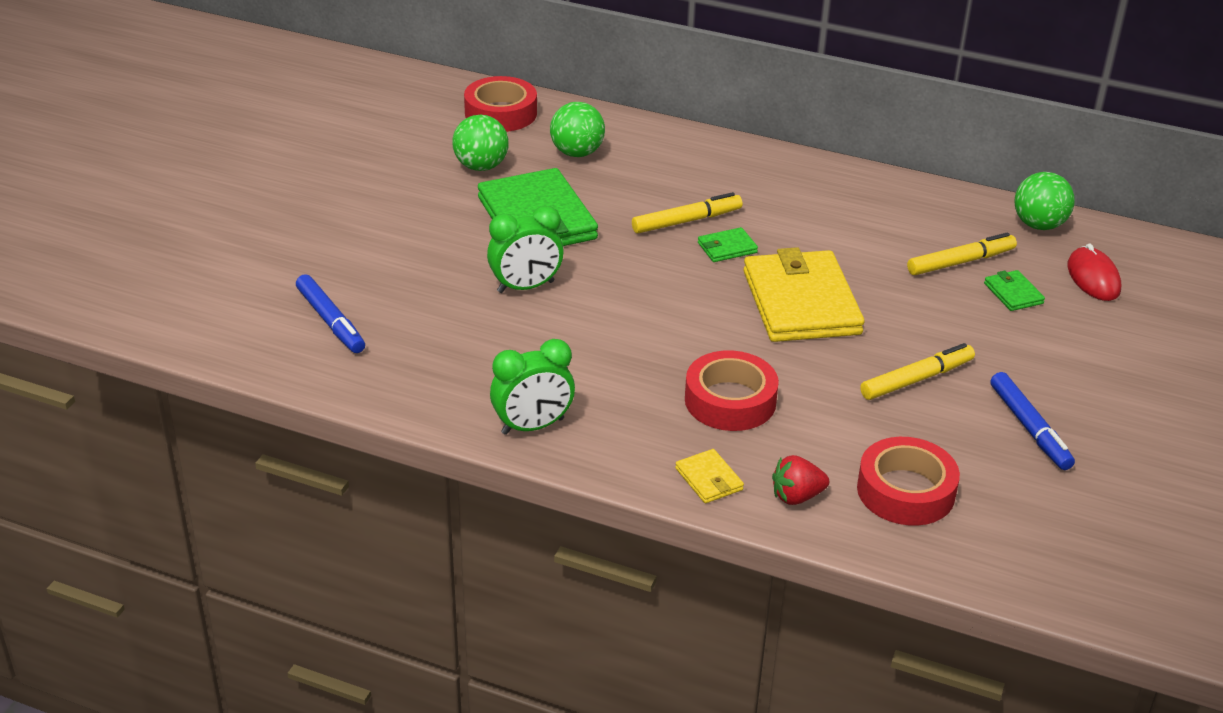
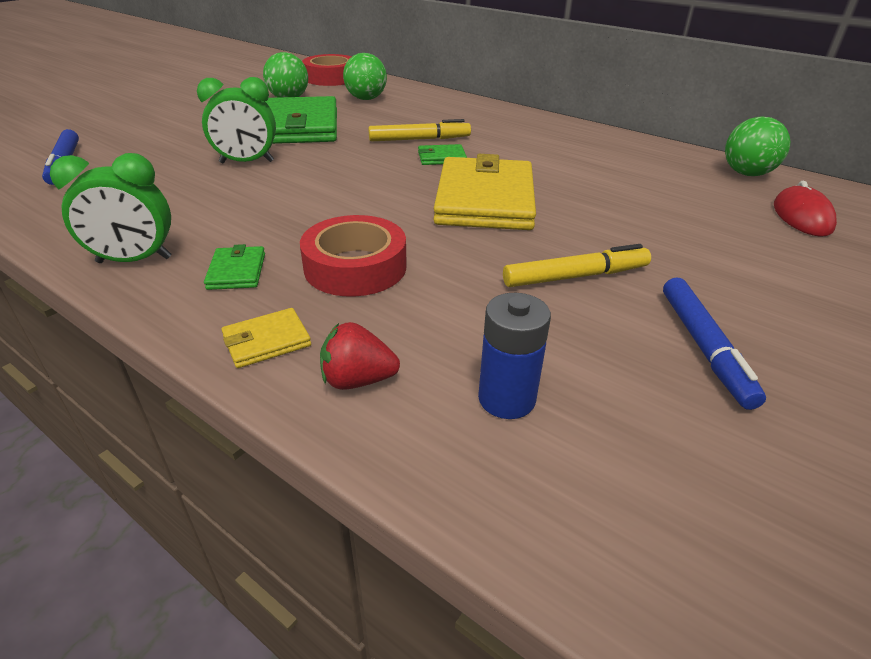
camera: 15 degrees right, 0 degrees up
yellow wallet [675,449,744,503] -> yellow wallet turned 75 degrees clockwise [221,308,311,368]
red tape [857,437,960,526] -> blue battery [478,293,551,419]
yellow marker [907,232,1017,275] -> none
green wallet [984,270,1045,311] -> green wallet moved to [204,244,265,290]

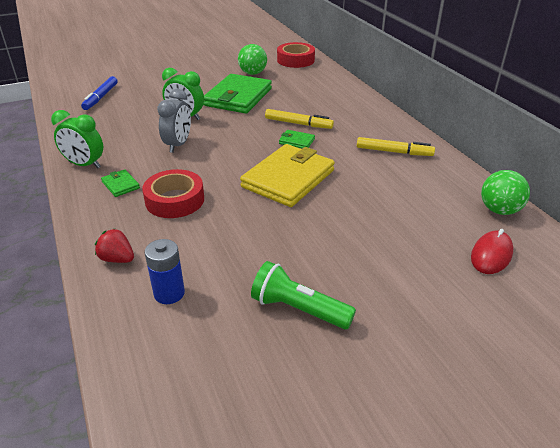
camera: 30 degrees right, 0 degrees up
green wallet [204,244,265,290] -> green wallet turned 60 degrees counterclockwise [101,169,140,197]
yellow wallet [221,308,311,368] -> none
green ball [343,53,387,100] -> none
yellow marker [503,244,651,287] -> yellow marker moved to [357,137,435,156]
blue marker [663,277,766,410] -> green flashlight [251,261,356,329]
none -> grey clock [157,89,191,153]

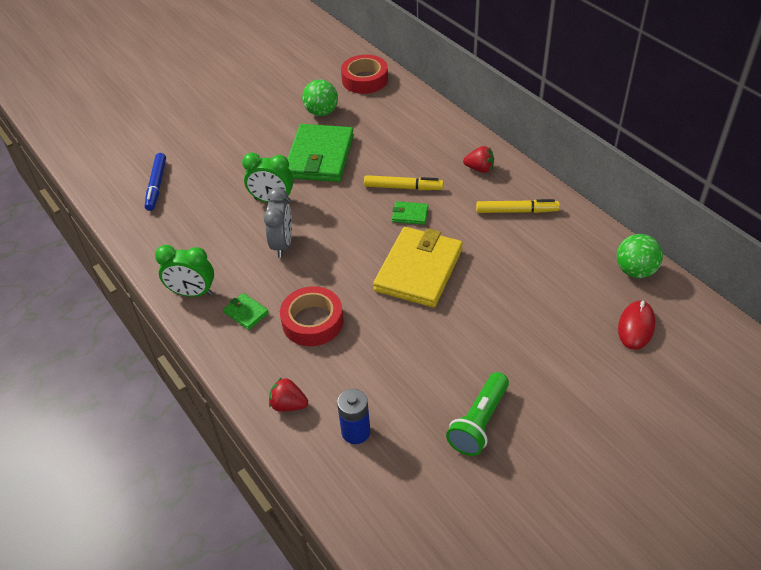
camera: 10 degrees left, 10 degrees up
green flashlight [251,261,356,329] -> green flashlight turned 75 degrees counterclockwise [446,372,509,456]
none -> red strawberry [463,146,494,173]

